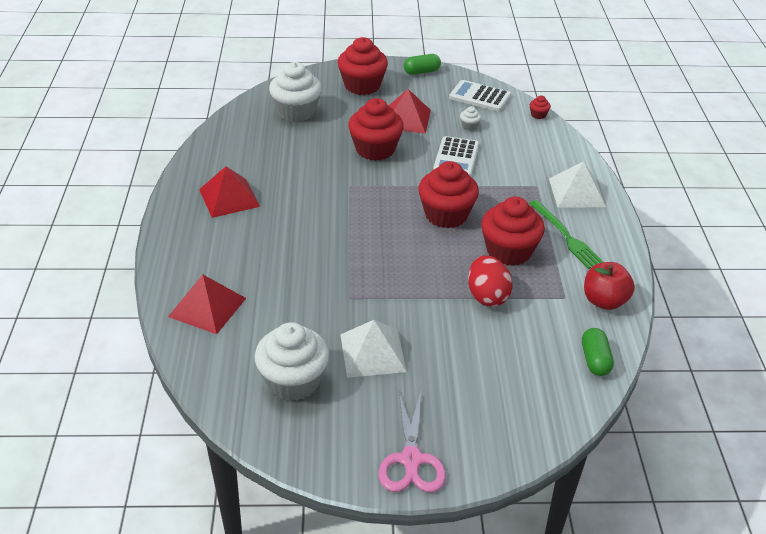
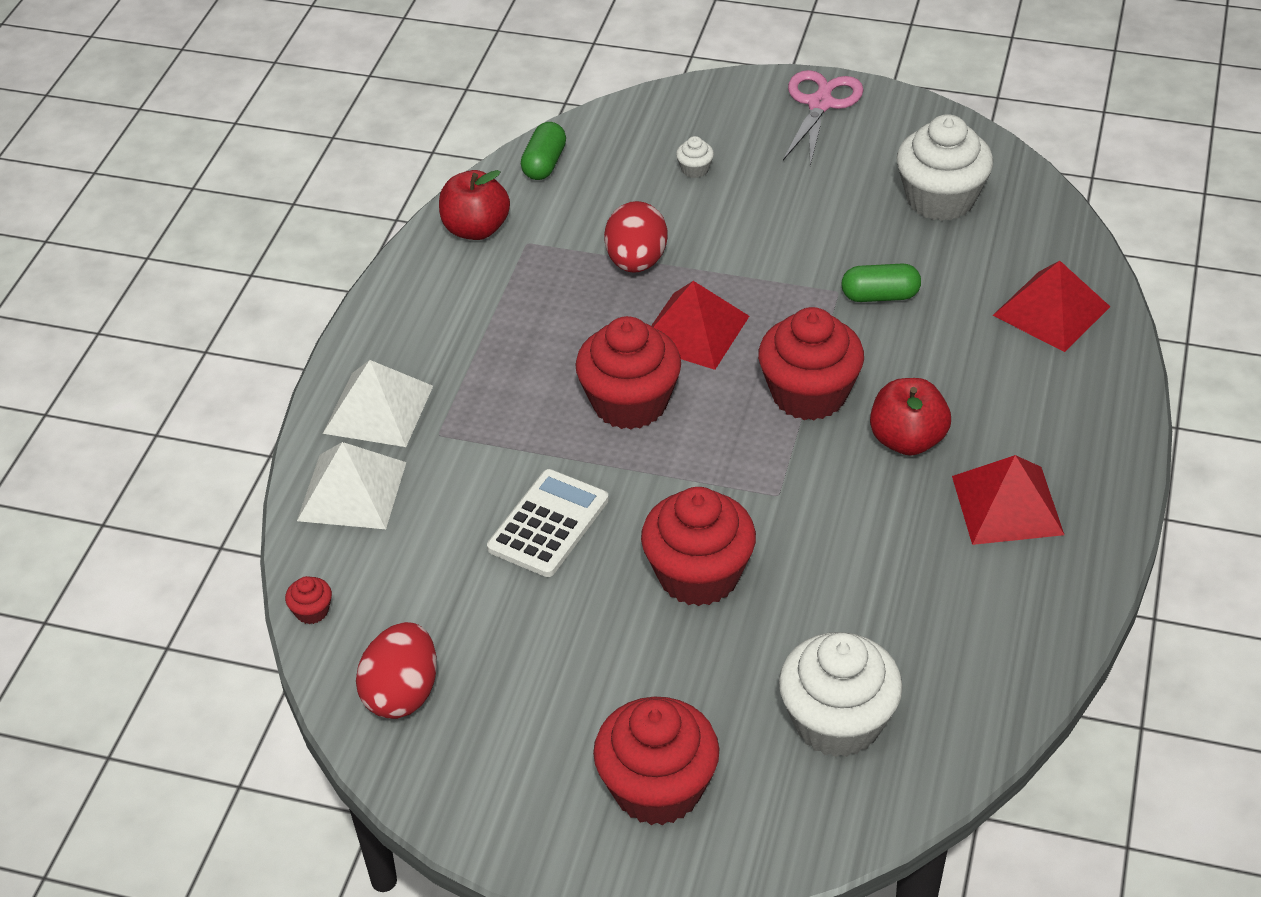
camera: 160 degrees left, 5 degrees up
white pyramid [340,320,407,378] -> white pyramid moved to [297,442,406,529]
red pyramid [388,89,431,134] -> red pyramid moved to [651,281,749,370]
green capsule [404,54,441,75] -> green capsule moved to [842,264,921,302]
white calculator [449,80,511,112] -> red egg [356,622,437,719]
white cupcake [460,106,481,130] -> white cupcake moved to [676,136,714,178]
red cupcake [481,197,545,266] -> red cupcake moved to [758,307,864,421]
green fork [529,200,603,269] -> none
none -> red apple [870,378,951,456]

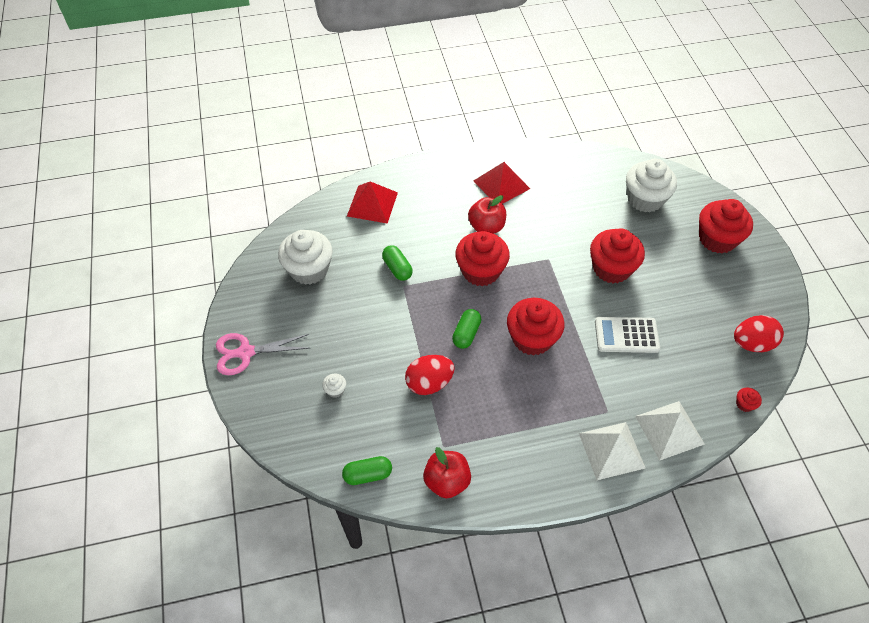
camera: 120 degrees left, 10 degrees up
red pyramid [651,281,749,370] -> green capsule [452,309,481,349]

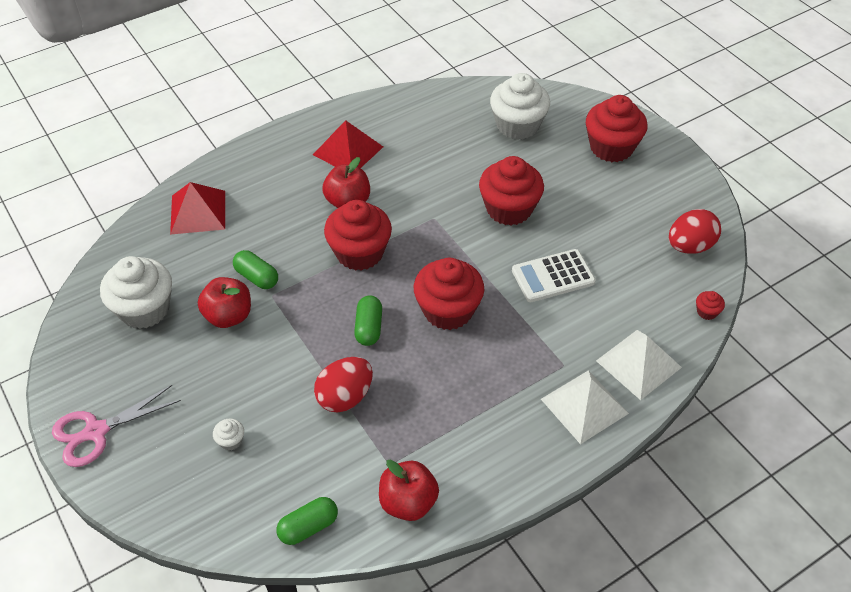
camera: 20 degrees left, 5 degrees down
none -> red apple [198,277,251,328]

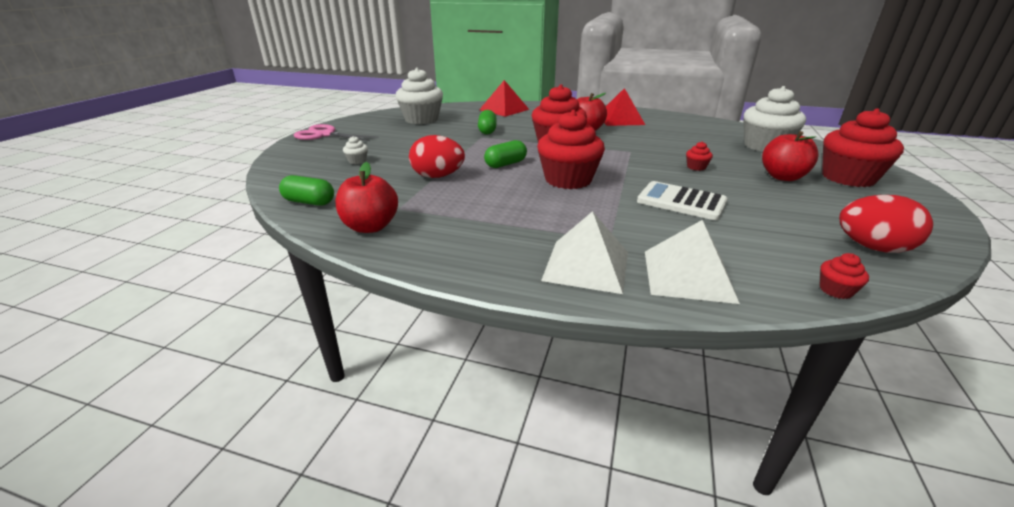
camera: 50 degrees right, 20 degrees down
red apple [198,277,251,328] -> red apple moved to [762,131,819,181]
red cupcake [479,156,544,226] -> red cupcake [686,142,713,171], size x0.41

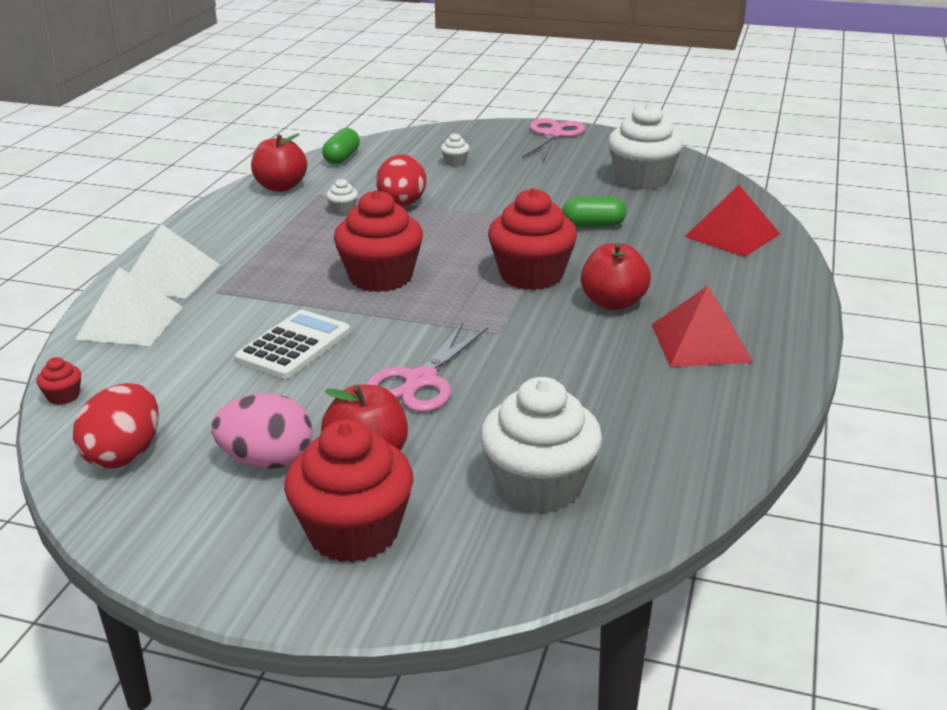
camera: 90 degrees right, 0 degrees up
green capsule [484,140,527,168] -> none
red cupcake [686,142,713,171] -> pink scissors [366,322,488,412]
none -> pink egg [211,393,313,469]
none -> white cupcake [326,179,358,215]

